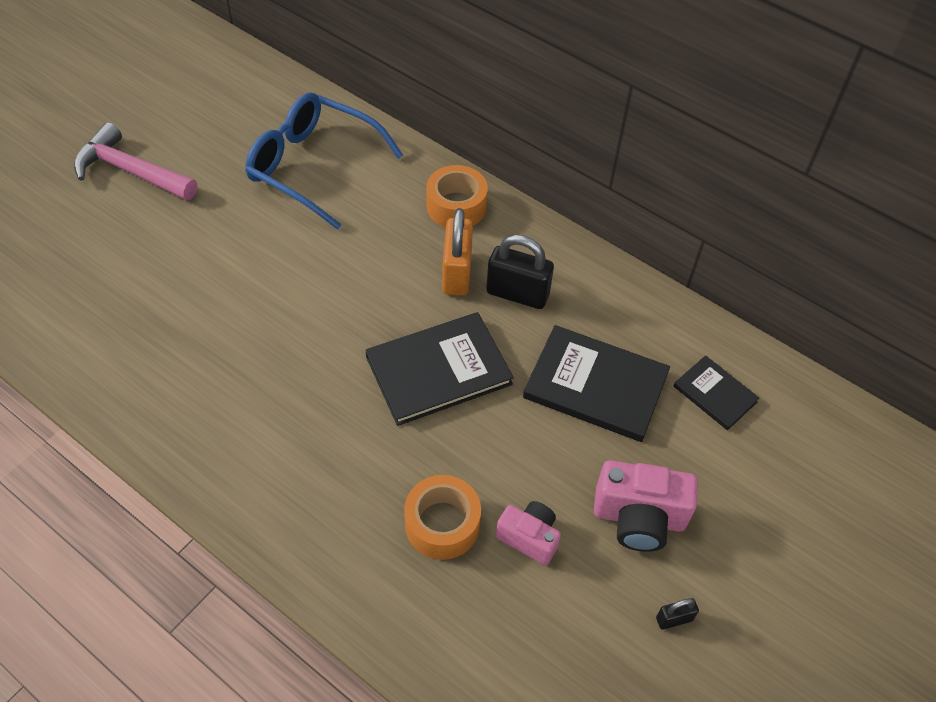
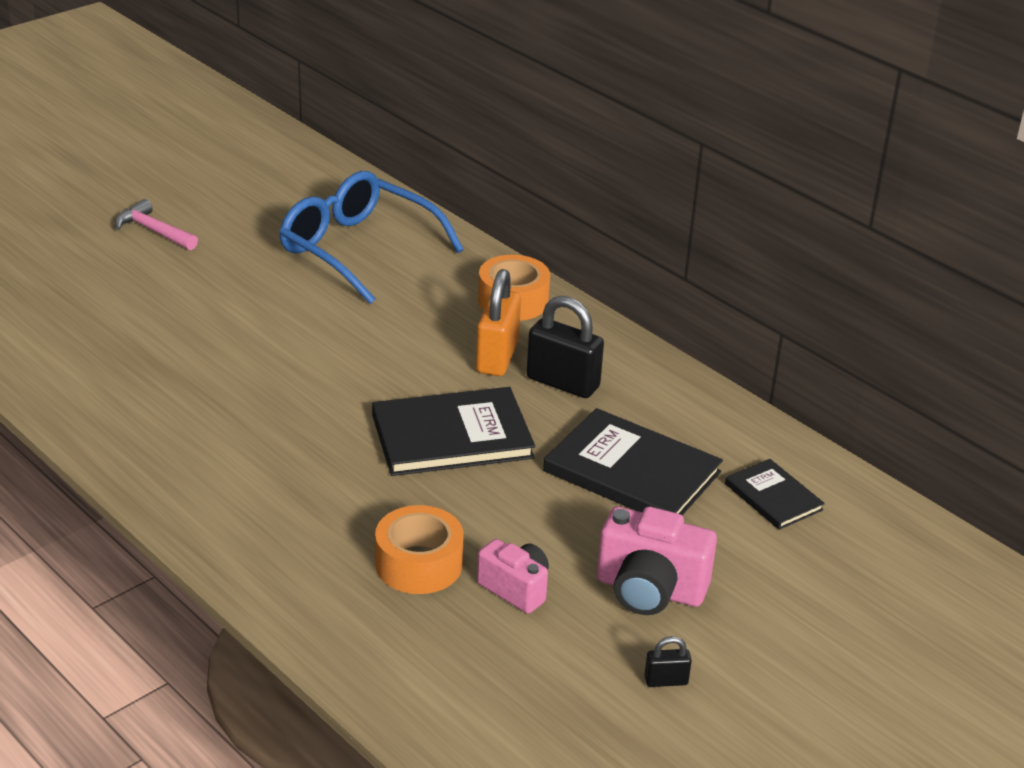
camera: 10 degrees right, 20 degrees down
pink hammer [74,122,197,201] -> pink hammer [115,199,198,250], size x0.64

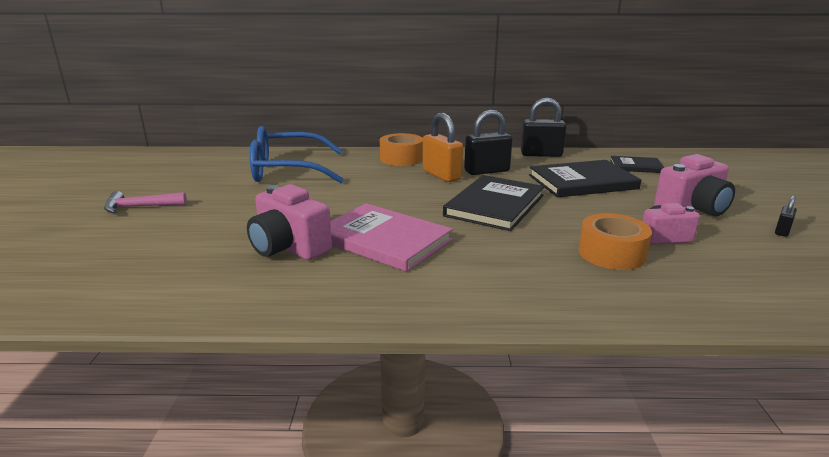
camera: 45 degrees left, 10 degrees down
none -> pink camera [247,184,332,260]
none -> pink book [330,203,453,272]
none -> black padlock [521,98,567,157]

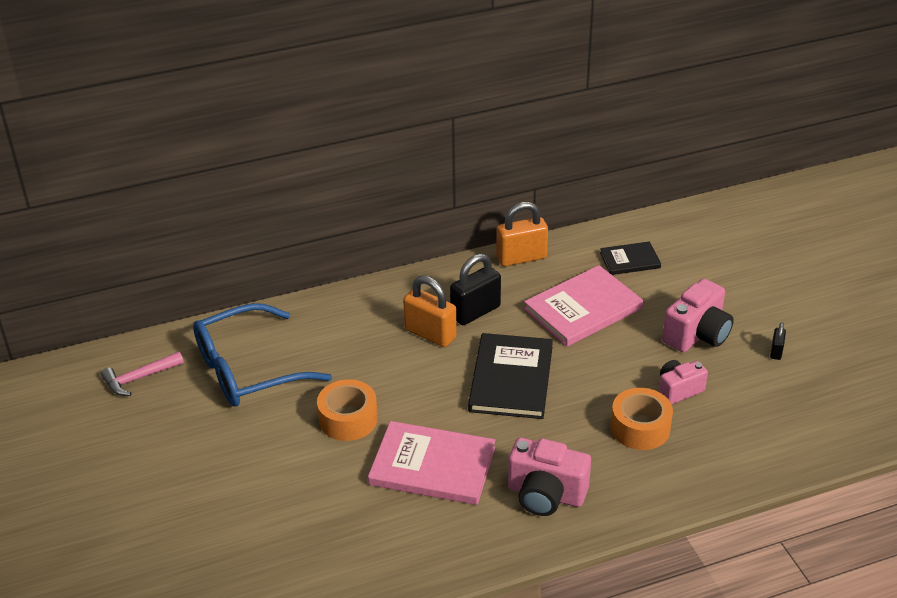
camera: 20 degrees left, 15 degrees up
pink hammer [104,191,187,213] -> pink hammer moved to [101,351,184,396]
pink camera [247,184,332,260] -> pink camera moved to [508,438,591,516]
orange tape [380,133,423,166] -> orange tape moved to [317,379,378,441]
black padlock [521,98,567,157] -> orange padlock [496,202,548,266]
black book [529,160,641,197] -> pink book [524,265,643,347]

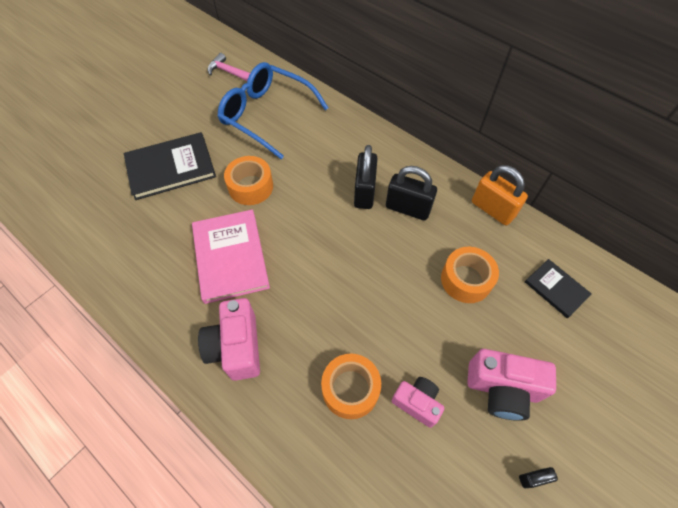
camera: 60 degrees right, 20 degrees up
orange padlock [403,275,457,347] -> black padlock [354,145,378,209]
black book [468,333,553,419] -> black book moved to [124,132,216,200]
pink book [524,265,643,347] -> orange tape [441,247,499,303]

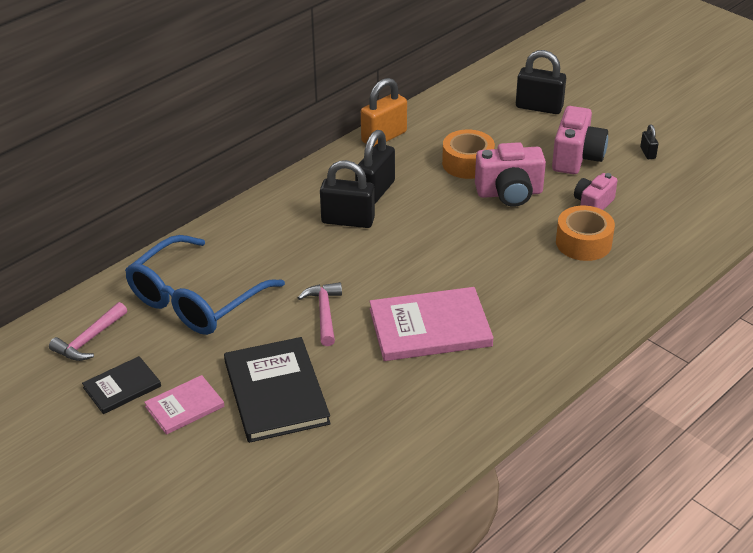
camera: 85 degrees left, 20 degrees down
pink camera [198,298,260,381] -> pink camera moved to [475,142,546,207]
orange tape [224,156,273,205] -> pink hammer [298,282,342,346]
black book [525,259,592,318] -> black book moved to [82,356,161,414]
none -> pink book [144,375,224,435]
none -> black padlock [516,50,566,114]

